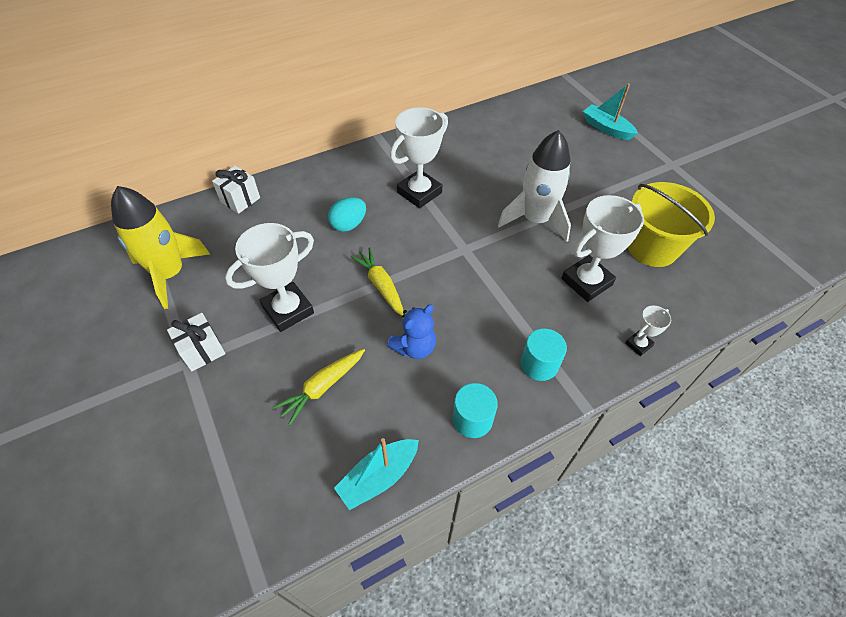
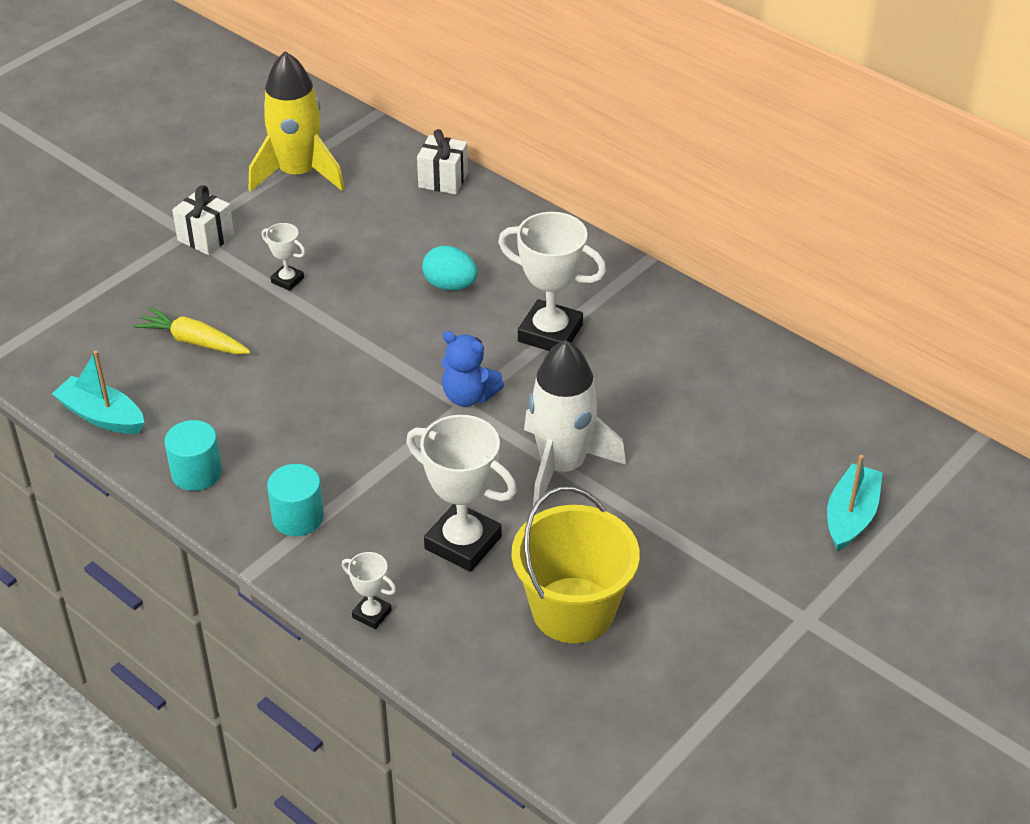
camera: 70 degrees right, 10 degrees down
white trophy [225,223,314,332] -> white trophy [262,223,305,291], size x0.49
yellow carrot [350,247,404,316] -> none
blue teddy bear [387,305,436,359] -> blue teddy bear moved to [441,331,504,407]

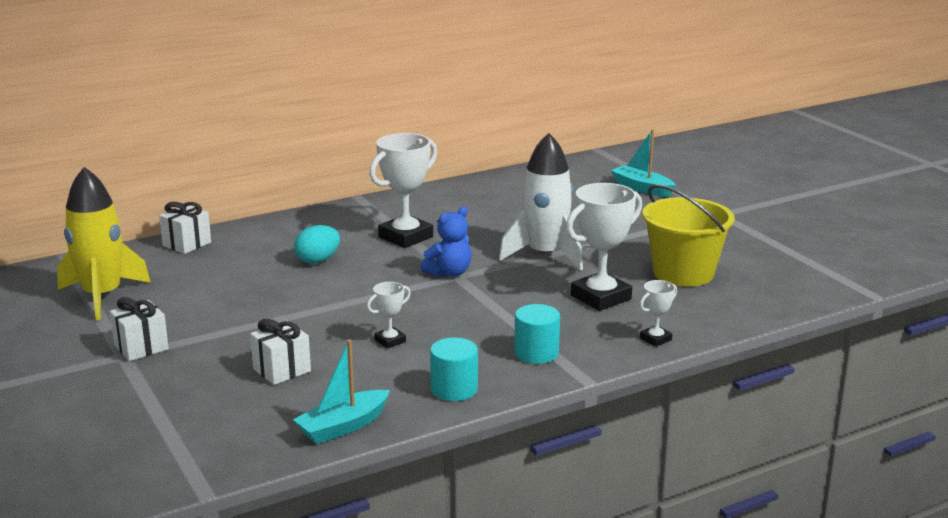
camera: 70 degrees left, 20 degrees down
yellow carrot [134,307,251,354] -> white gift [250,319,311,385]
white trophy [262,223,305,291] -> white trophy moved to [367,282,411,349]

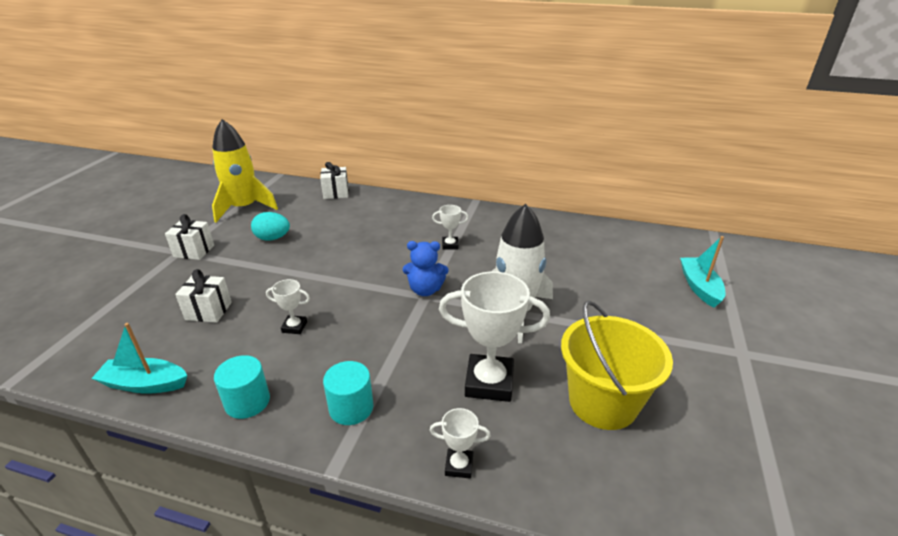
camera: 45 degrees right, 10 degrees up
turquoise egg [294,225,340,264] -> turquoise egg moved to [251,212,290,241]
white trophy [369,133,437,248] -> white trophy [432,205,469,250], size x0.49

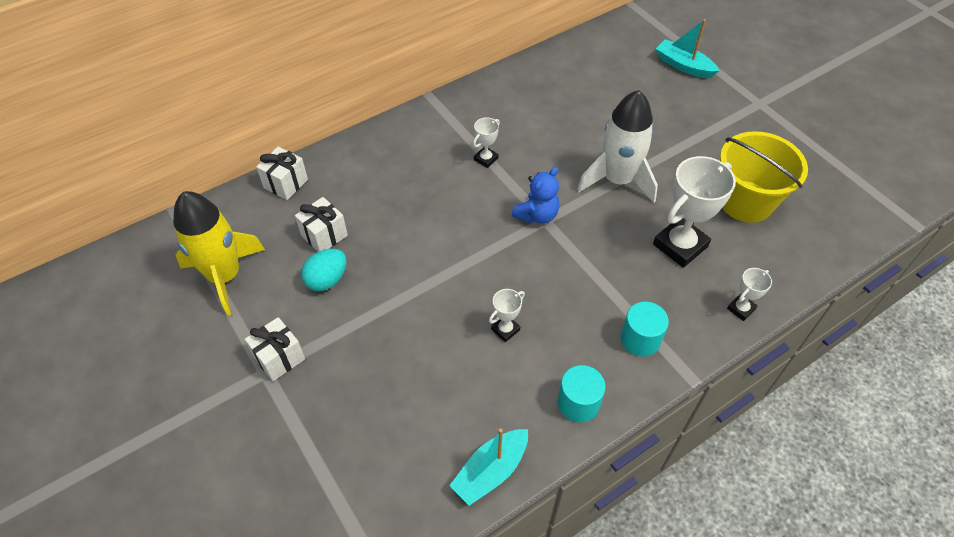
camera: 50 degrees left, 20 degrees up
white gift [175,269,232,323] -> white gift moved to [295,197,348,252]

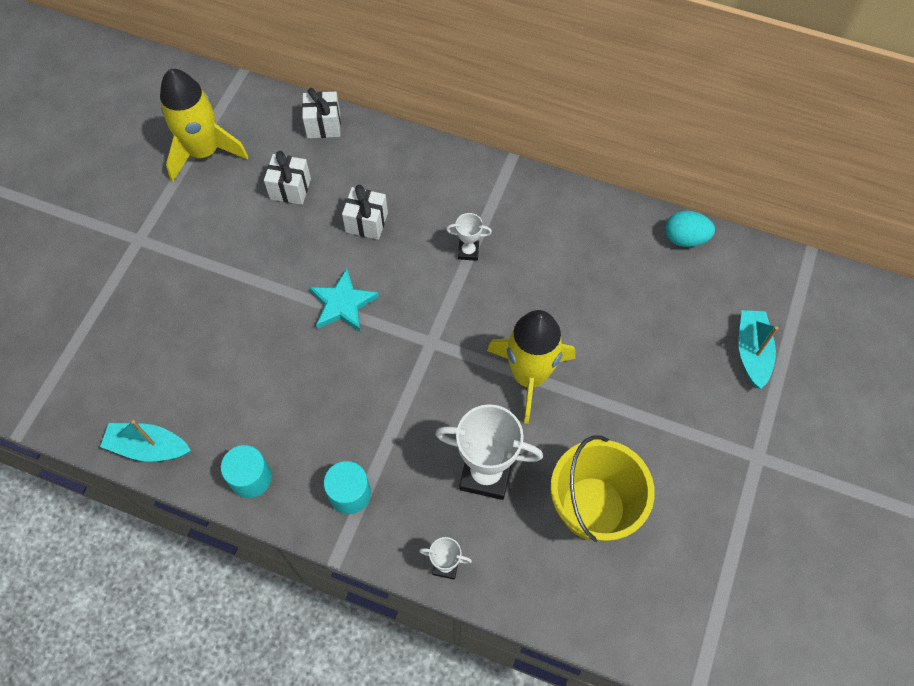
camera: 55 degrees right, 10 degrees up
white gift [245,317,305,381] -> white gift moved to [342,185,388,240]
turquoise egg [301,249,347,291] -> turquoise egg moved to [665,211,715,247]
white trophy [489,289,525,342] -> none
blue teddy bear [512,167,559,224] -> none
white rocket [577,90,658,203] -> yellow rocket [487,310,575,424]
none -> turquoise star [309,269,379,332]

